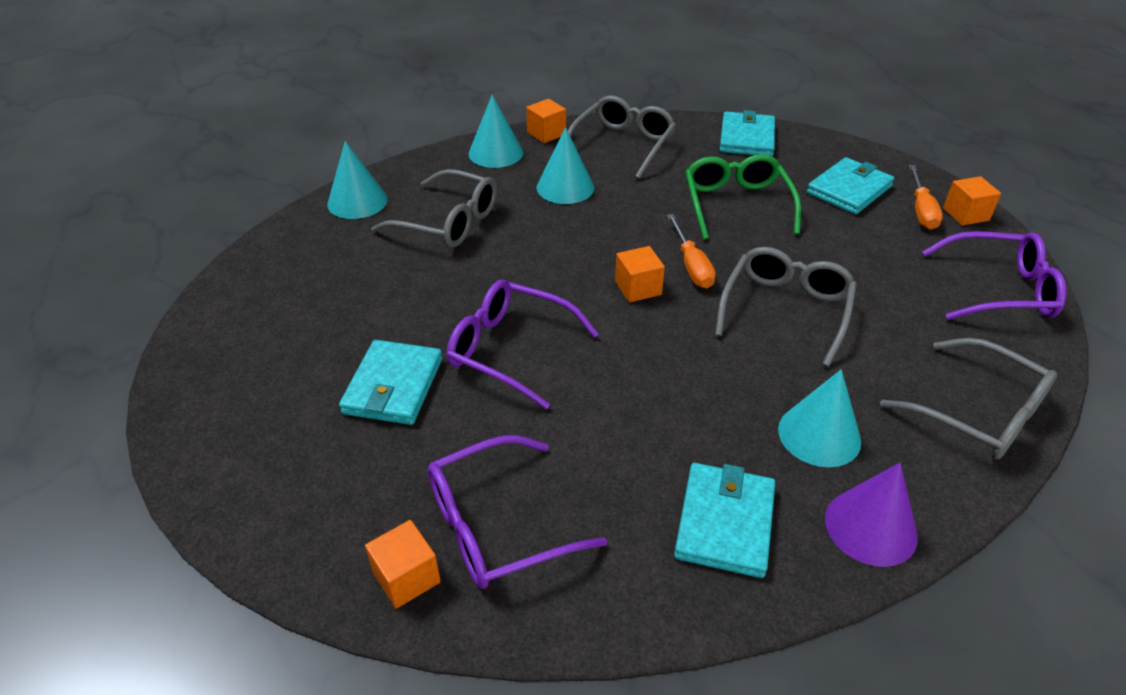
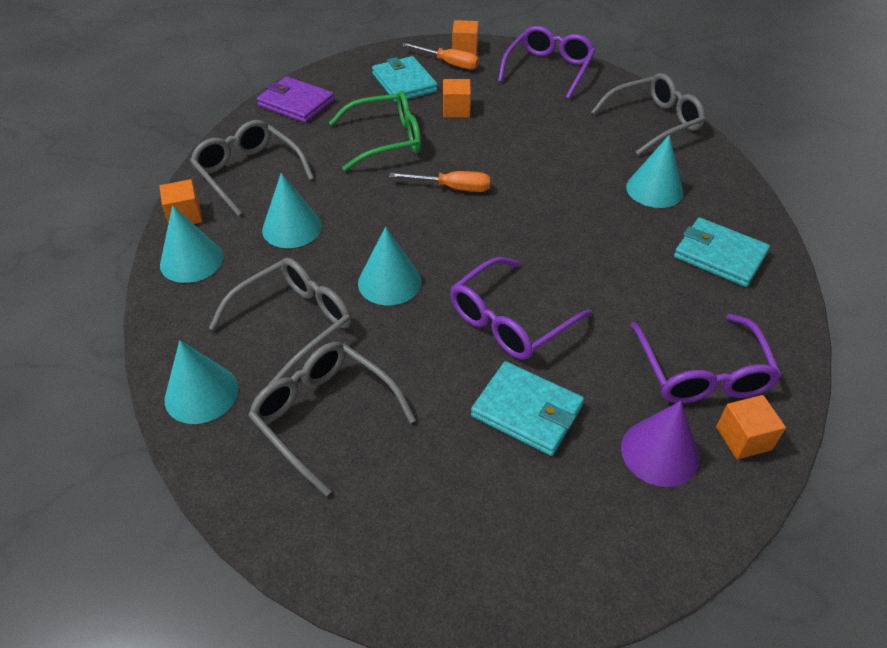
camera: 70 degrees left, 5 degrees up
orange cube [615,246,665,303] -> orange cube moved to [443,79,471,117]
green glasses [685,154,801,240] -> green glasses turned 150 degrees clockwise [329,91,421,171]
grey glasses [715,247,857,367] -> grey glasses moved to [248,342,416,496]
turquoise wallet [720,110,775,156] -> purple wallet [257,76,334,123]
purple cone [825,463,918,567] -> purple cone moved to [621,401,699,487]
none -> turquoise cone [358,227,422,305]

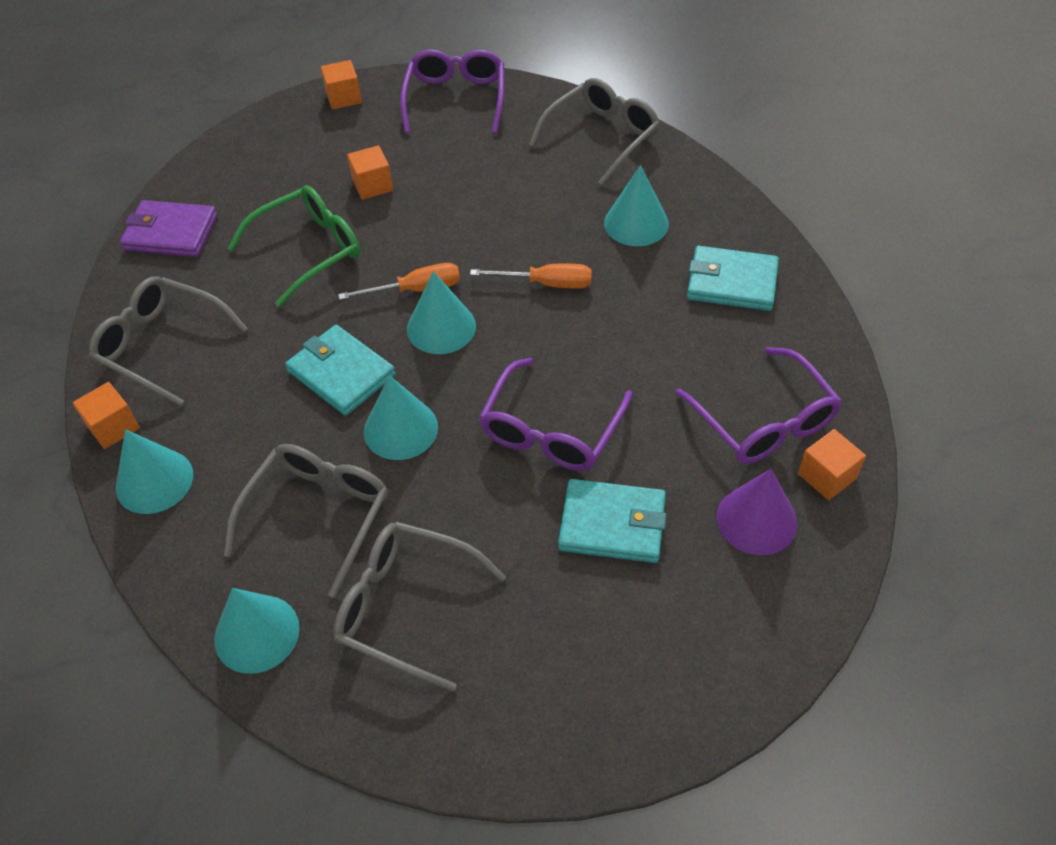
camera: 20 degrees left, 5 degrees up
turquoise cone [262,173,322,248] -> turquoise cone moved to [407,271,476,354]
turquoise wallet [372,56,438,102] -> turquoise wallet moved to [285,325,396,416]
orange screwdriver [402,43,479,70] -> orange screwdriver moved to [470,264,592,289]

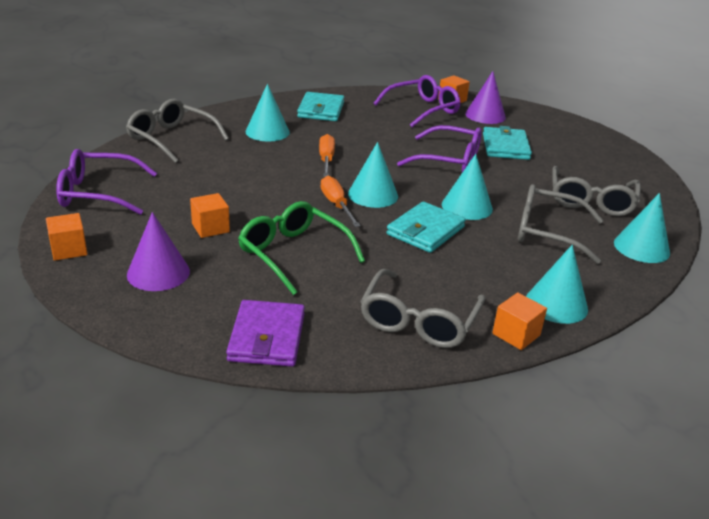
camera: 100 degrees left, 20 degrees down
none -> purple cone [127,212,190,291]

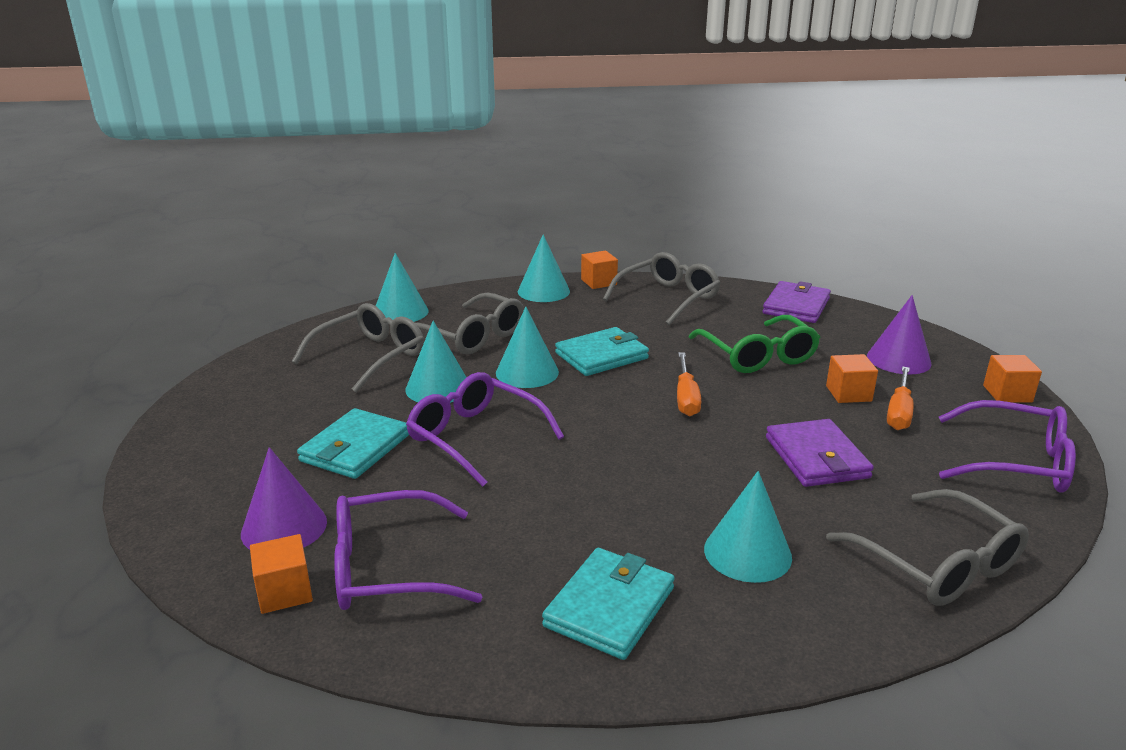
camera: 155 degrees left, 5 degrees down
orange screwdriver [319,134,335,177] -> orange screwdriver moved to [887,366,913,430]
turquoise cone [348,142,398,208] -> turquoise cone moved to [406,321,467,403]
none -> purple wallet [766,419,874,487]

